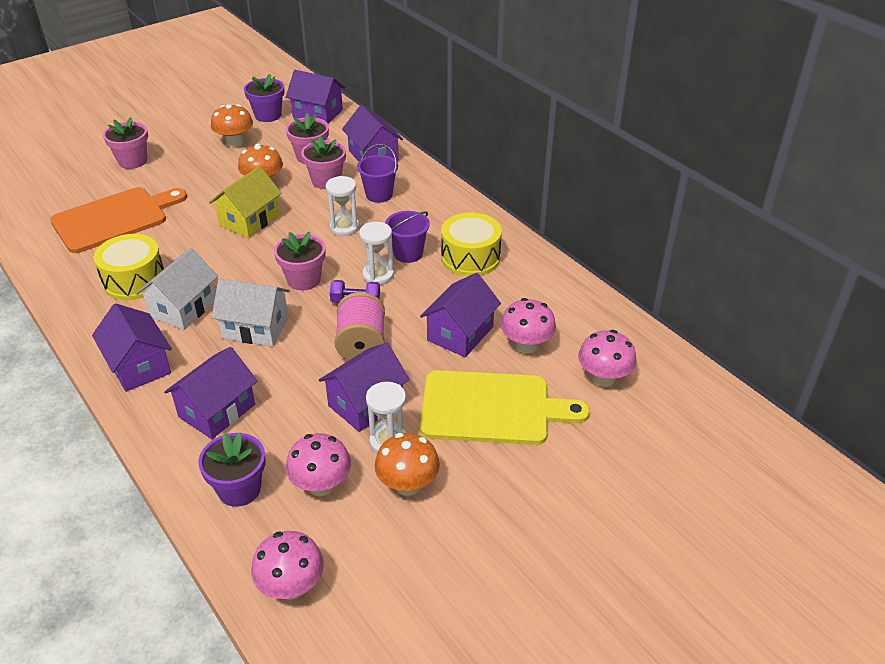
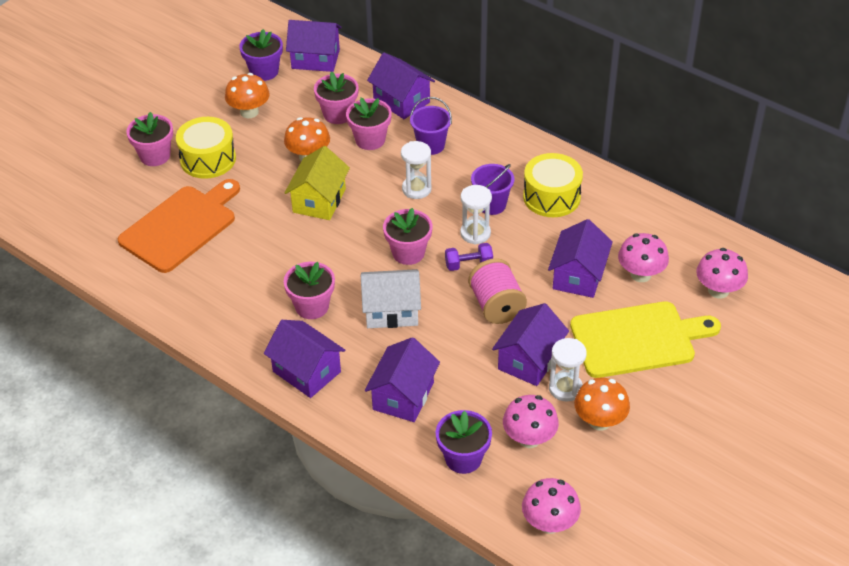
camera: 15 degrees left, 5 degrees up
yellow drum [94,234,164,300] -> yellow drum moved to [176,117,236,179]
white house [136,248,218,330] -> pink flower pot [284,262,335,319]

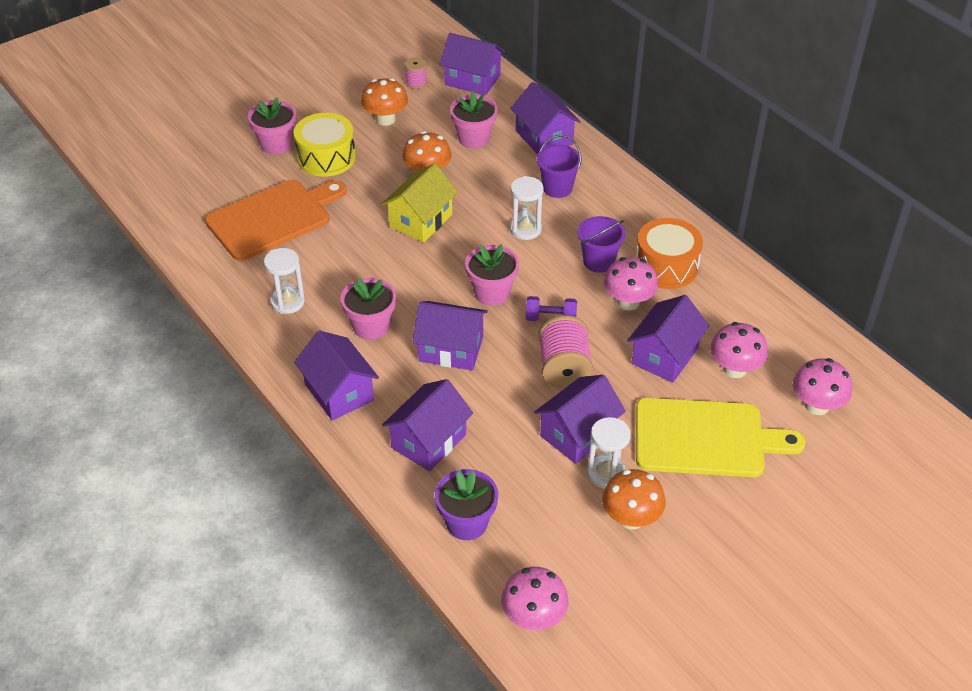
camera: 15 degrees right, 0 degrees up
purple flower pot [239,29,283,81] -> pink spool [405,57,427,89]
pink flower pot [346,98,392,150] -> none
white house [361,269,421,328] -> purple house [412,301,488,370]
white hourglass [460,185,492,245] -> white hourglass moved to [264,248,305,314]
pink mushroom [503,395,559,448] -> pink mushroom moved to [604,257,658,310]
yellow drum [523,153,583,217] -> orange drum [636,218,703,289]

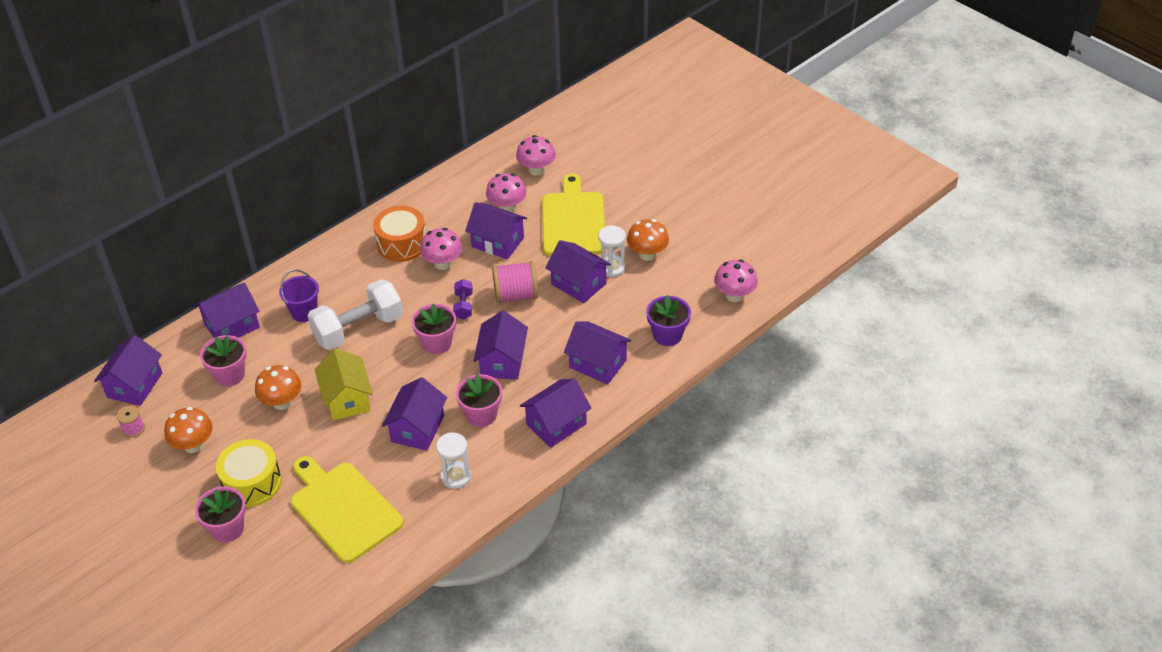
camera: 95 degrees left, 0 degrees up
orange cutting board [205,180,347,261] -> yellow cutting board [290,456,404,563]
yellow house [382,163,458,243] -> yellow house turned 45 degrees clockwise [315,349,373,421]
white hourglass [510,176,543,240] -> white dumbbell [308,279,403,350]
purple bucket [578,216,626,272] -> none
none -> purple house [382,377,447,451]

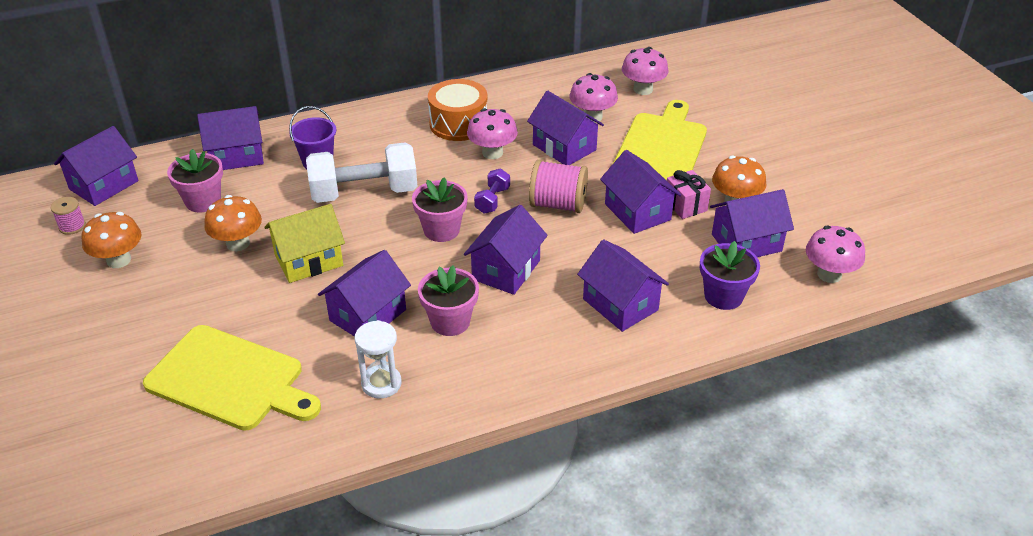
camera: 20 degrees right, 5 degrees down
pink flower pot [195,486,246,542] -> none
yellow drum [216,439,282,507] -> none
yellow cutting board [290,456,404,563] -> yellow cutting board turned 135 degrees clockwise [143,325,321,431]
yellow house [315,349,373,421] -> yellow house turned 60 degrees clockwise [264,204,345,283]
purple house [520,379,592,448] -> purple house moved to [710,189,794,257]
white hourglass [598,226,626,278] -> pink gift [667,170,711,219]

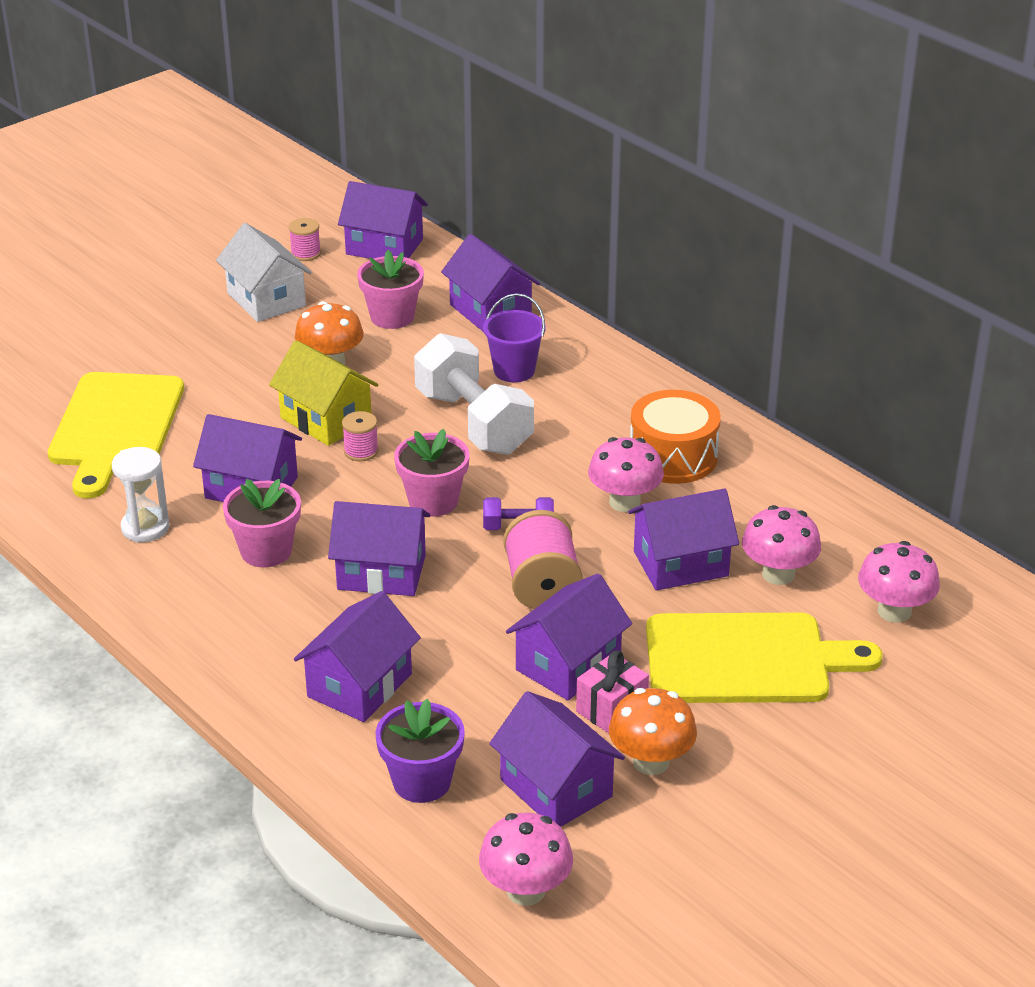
camera: 70 degrees right, 5 degrees down
orange mushroom [81,212,142,268] -> white house [216,223,312,322]
purple house [527,91,604,165] -> purple house turned 45 degrees clockwise [628,489,739,591]
none -> pink spool [342,411,379,461]

